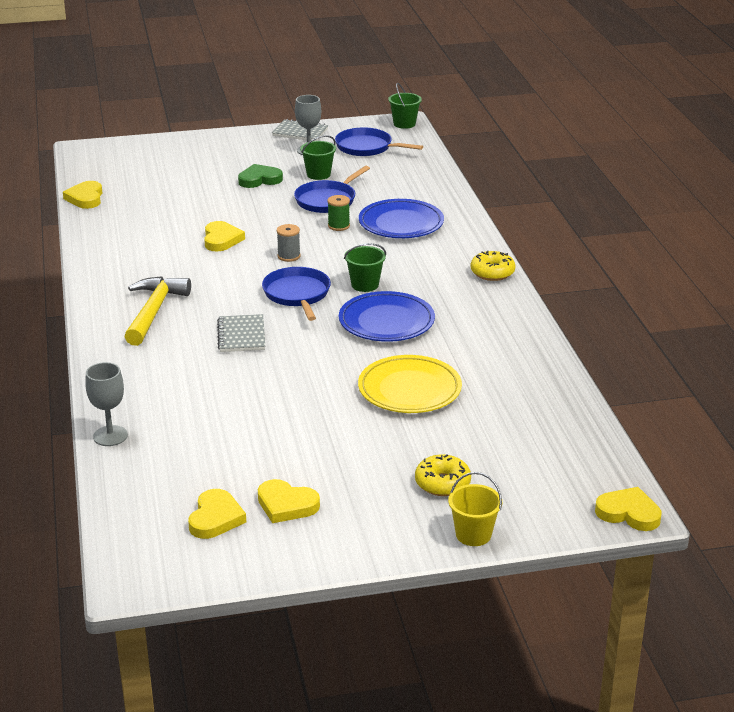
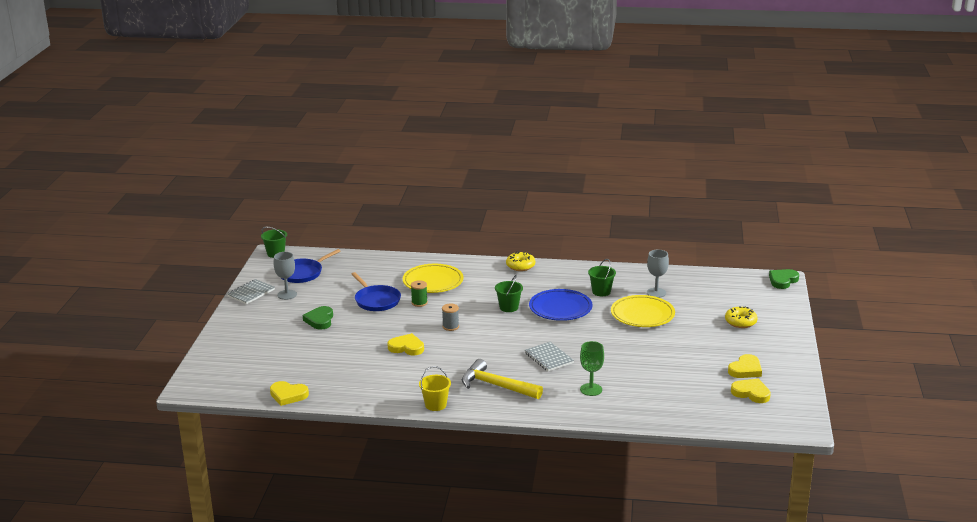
camera: 70 degrees left, 5 degrees down
grey goblet [85,362,128,446] -> grey goblet moved to [647,249,669,298]
grey notebook [217,314,265,352] -> grey notebook turned 45 degrees clockwise [525,342,574,371]
blue pan [262,267,331,321] -> none
green bucket [300,135,336,180] -> green bucket moved to [588,259,616,296]
blue plate [359,199,444,238] -> yellow plate [403,264,464,293]
yellow bucket [448,472,502,546] -> yellow bucket moved to [419,366,451,411]
yellow heart [595,487,662,531] -> green heart [769,269,799,289]
none -> green goblet [580,341,604,396]

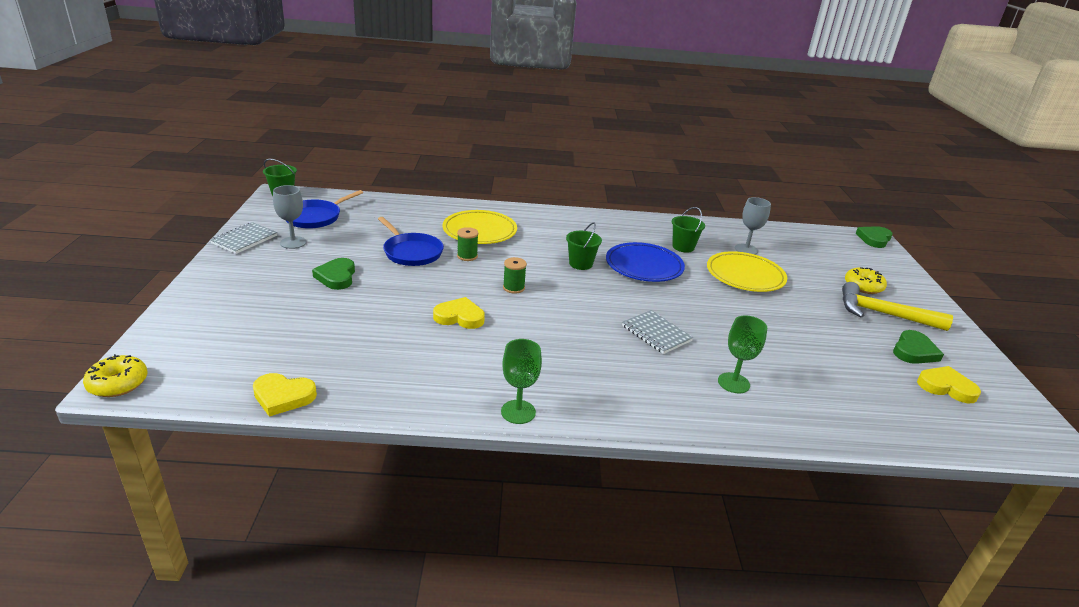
camera: 10 degrees left, 5 degrees up
yellow bucket [419,366,451,411] -> green goblet [501,339,542,424]
grey spool [442,304,459,331] -> green spool [503,257,527,294]
yellow hammer [462,359,543,399] -> yellow hammer moved to [842,282,953,331]
yellow donut [506,251,535,271] -> yellow donut moved to [83,354,147,397]
yellow heart [728,354,762,378] -> green heart [893,330,944,364]

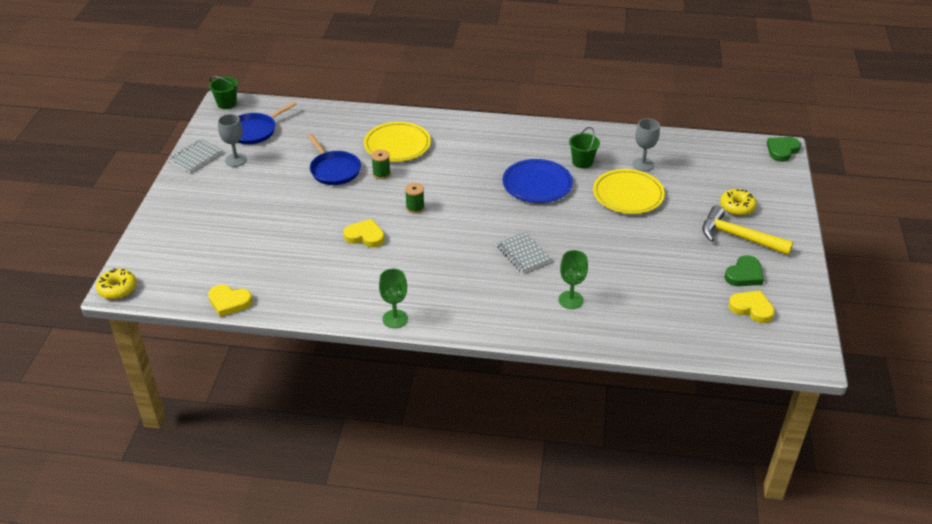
camera: 10 degrees right, 10 degrees up
green heart [312,258,355,290] -> none
green bucket [566,222,602,270] -> none

